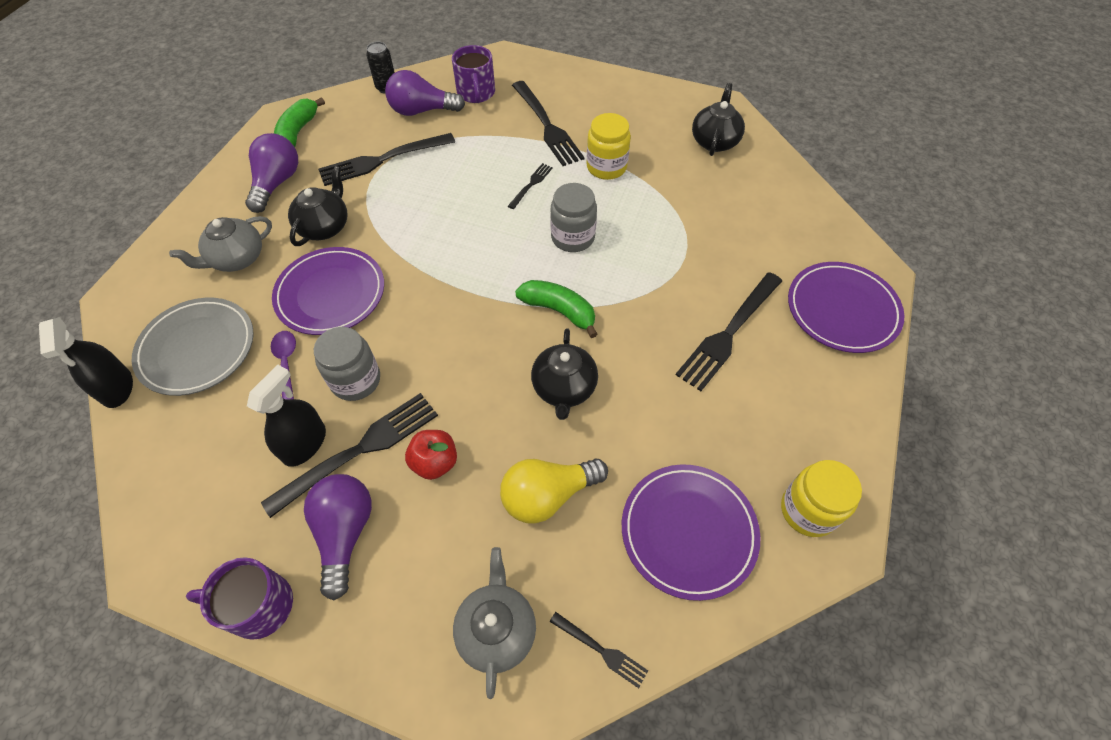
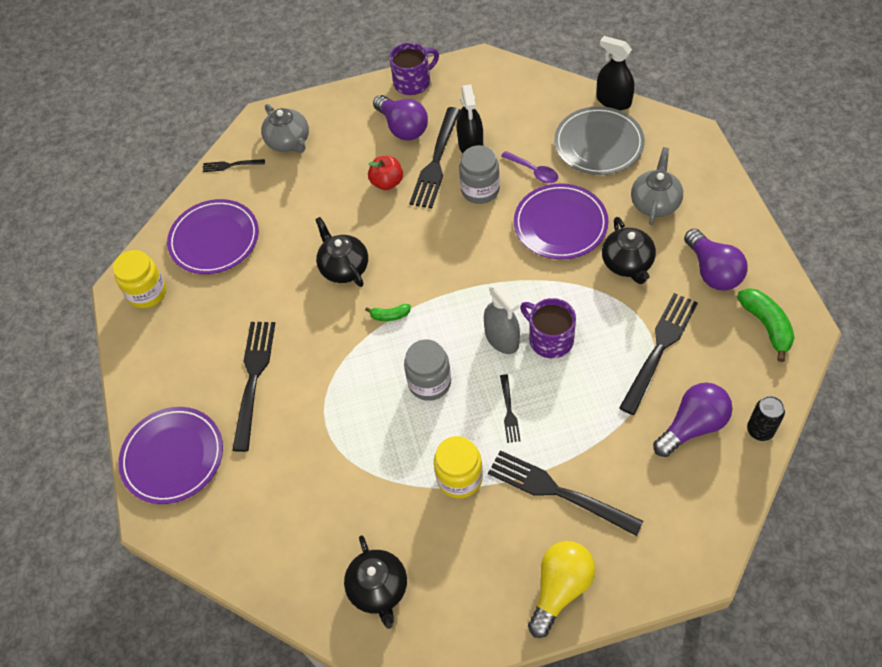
camera: 150 degrees right, 0 degrees up
purple mug [452,45,495,103] -> purple mug moved to [520,298,576,358]
yellow light bulb [500,459,608,524] -> yellow light bulb moved to [528,541,596,638]
green banana [515,280,598,338] -> green banana [365,304,411,321], size x0.55
none -> grey spray bottle [484,283,520,354]

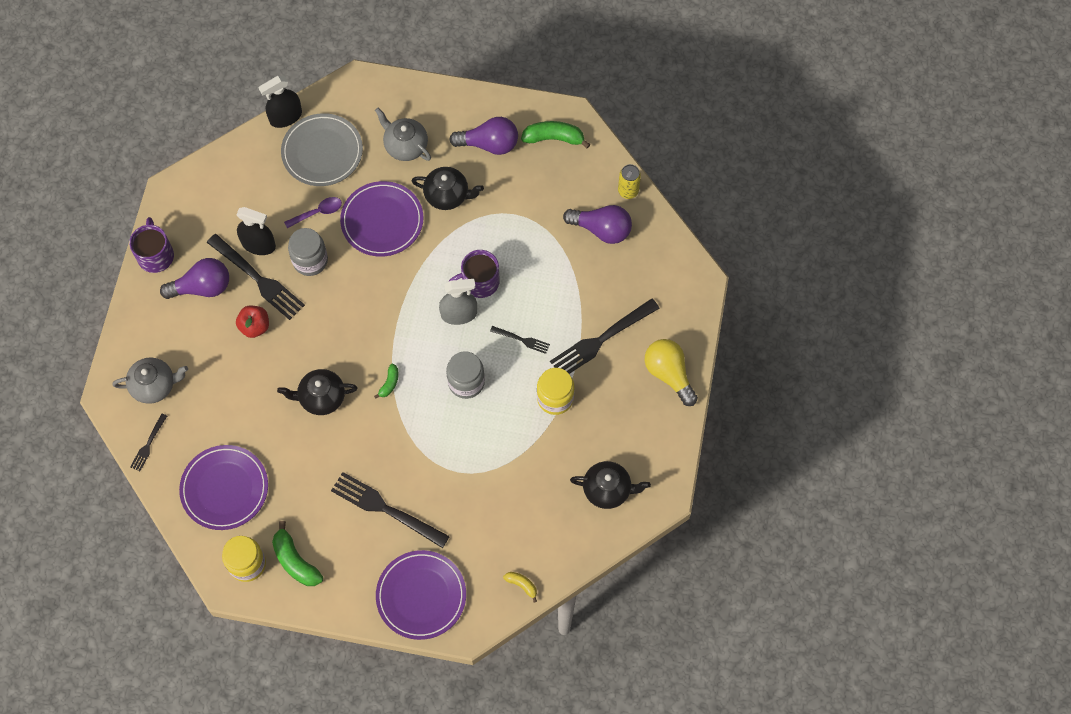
camera: 70 degrees left, 10 degrees up
black fork [619,293,698,415] -> none
purple light bulb [653,383,732,457] -> purple light bulb turned 120 degrees clockwise [563,205,632,244]
black can [747,396,785,441] -> yellow can [618,164,641,199]
none -> green banana [272,521,323,586]
none -> yellow banana [503,572,537,603]

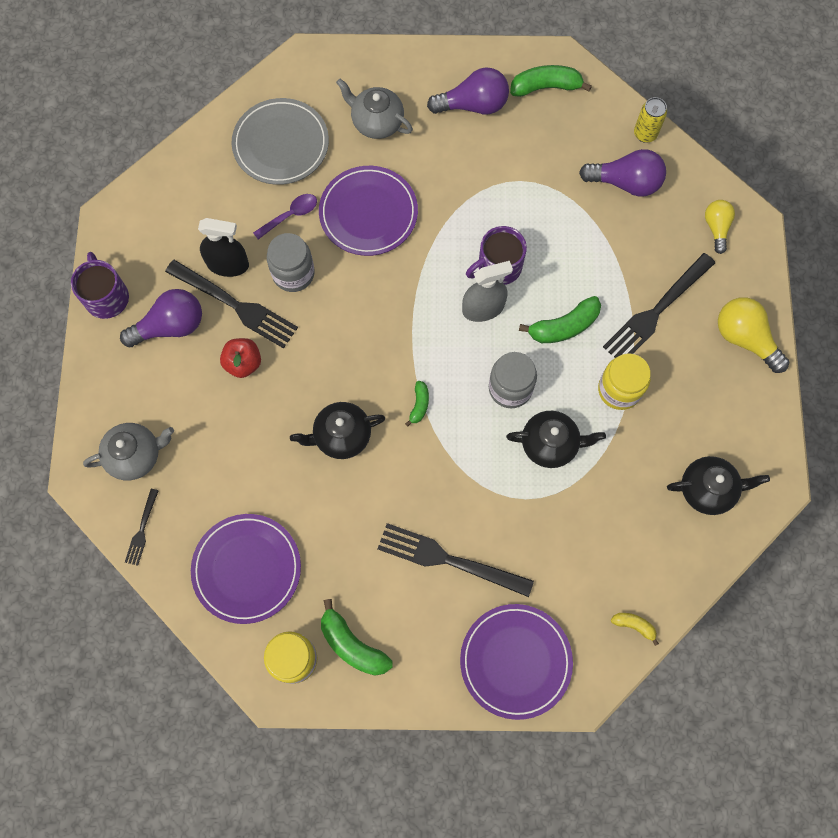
camera: 10 degrees left, 5 degrees up
black spray bottle [258,76,302,128] -> none
black teapot [412,167,484,210] -> black teapot moved to [506,411,606,468]
black fork [490,326,550,354] -> green banana [519,296,601,343]
none -> yellow light bulb [705,200,735,254]

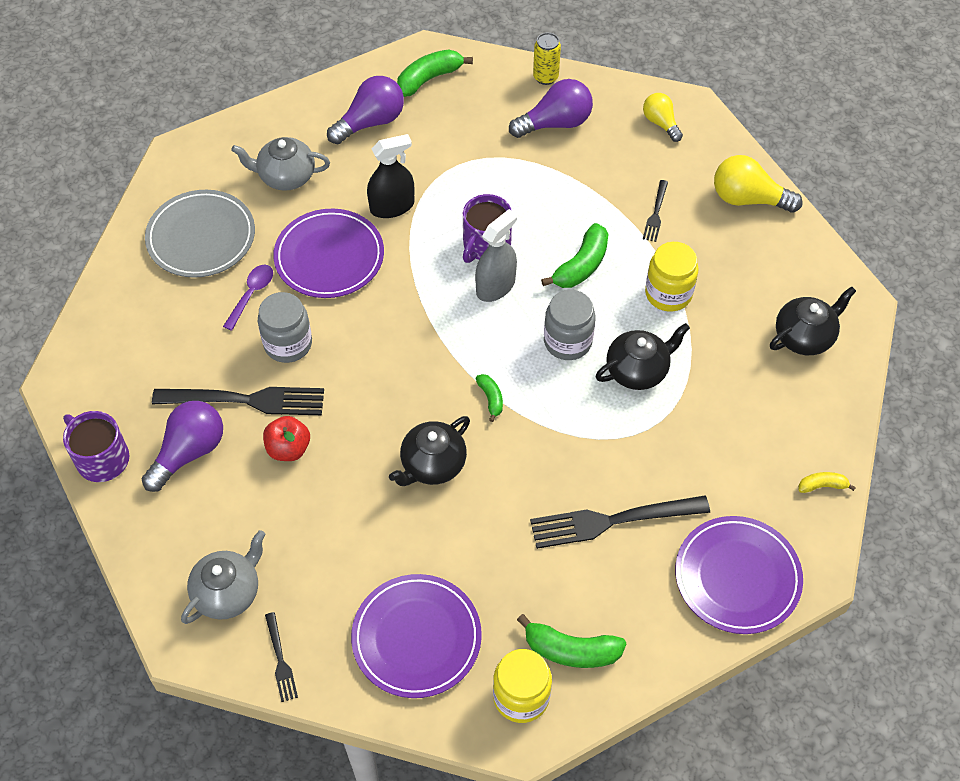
camera: 30 degrees left, 15 degrees down
black spray bottle [198,218,249,277] -> black spray bottle moved to [367,134,414,218]
black fork [603,253,715,358] -> black fork [643,180,668,242], size x0.49

